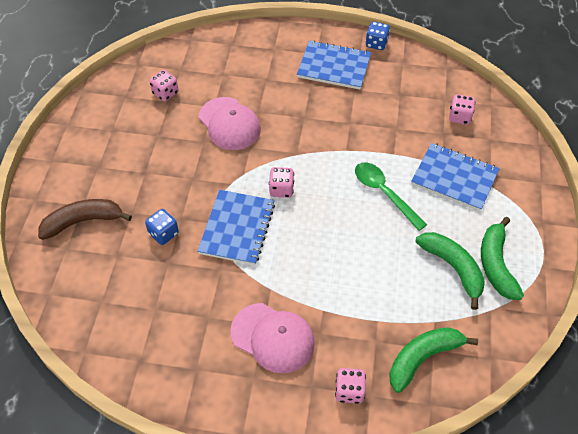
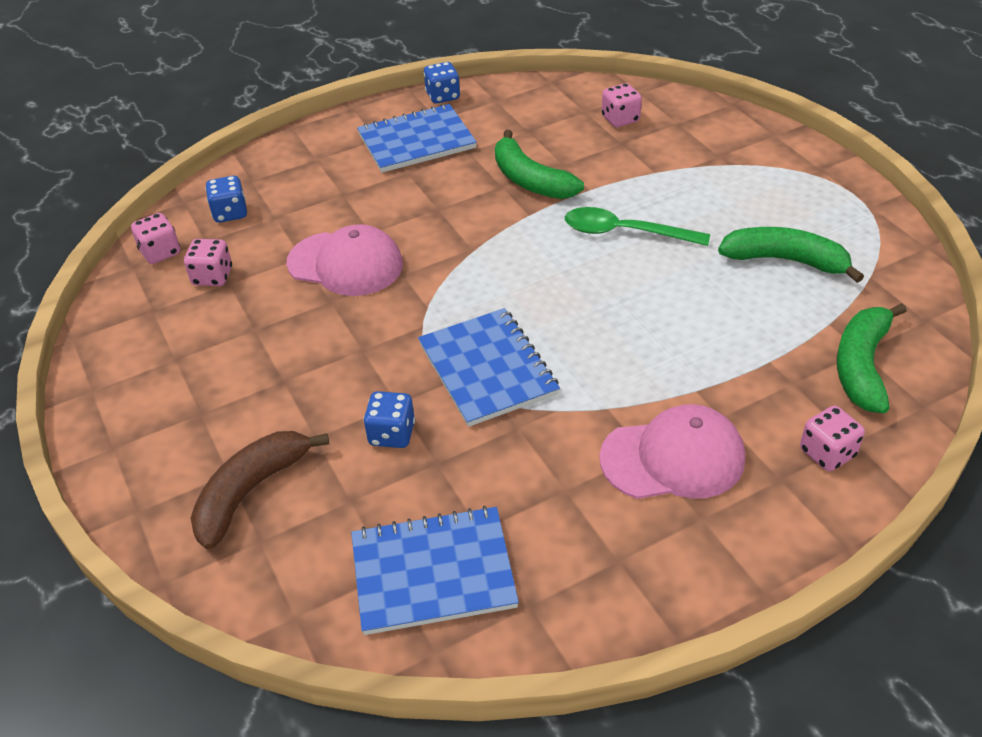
camera: 35 degrees left, 10 degrees down
pink dice [269,167,294,198] -> pink dice moved to [131,213,180,264]
blue notebook [411,143,500,211] -> blue notebook moved to [351,506,519,635]
green banana [481,217,524,300] -> green banana moved to [495,130,584,199]
none -> blue dice [205,176,247,223]

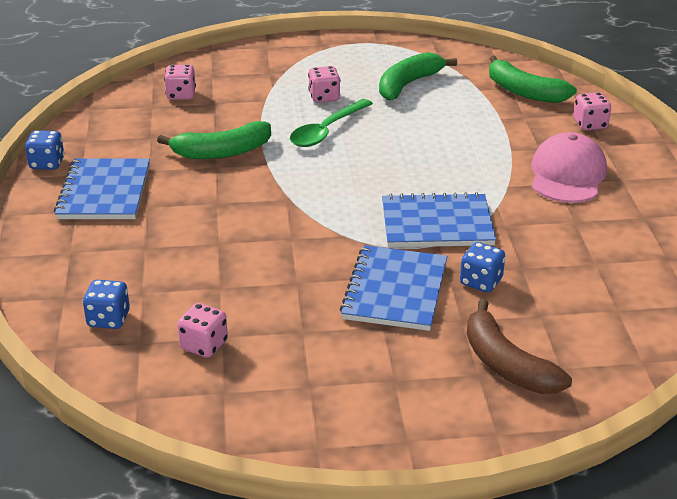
camera: 70 degrees left, 10 degrees down
pink dice [131,213,180,264] -> pink dice moved to [308,66,340,103]
pink cap [286,224,403,296] -> none
blue notebook [351,506,519,635] -> blue notebook moved to [340,245,447,331]

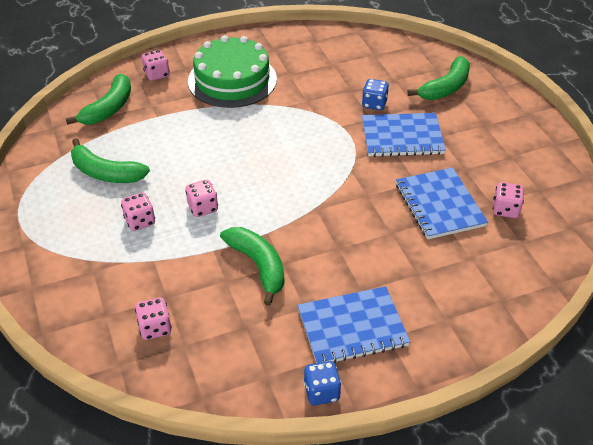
camera: 105 degrees left, 10 degrees up
blue dice [83,280,130,329] -> none
green spoon [290,99,373,147] -> pink dice [185,180,218,217]
blue notebook [382,192,496,247] -> blue notebook moved to [396,167,488,239]
brown banana [467,299,572,394] -> green banana [407,56,470,100]
pink cap [531,132,607,203] -> green cake [188,35,277,108]

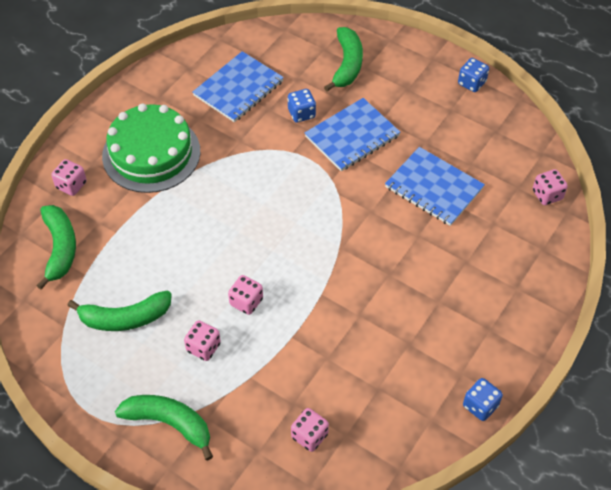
camera: 35 degrees left, 10 degrees up
green banana [220,227,284,306] -> green banana moved to [115,395,213,461]
blue notebook [297,286,410,363] -> blue notebook moved to [193,51,284,122]
pink dice [493,182,524,218] -> pink dice moved to [533,169,568,205]
none -> blue dice [458,58,489,92]

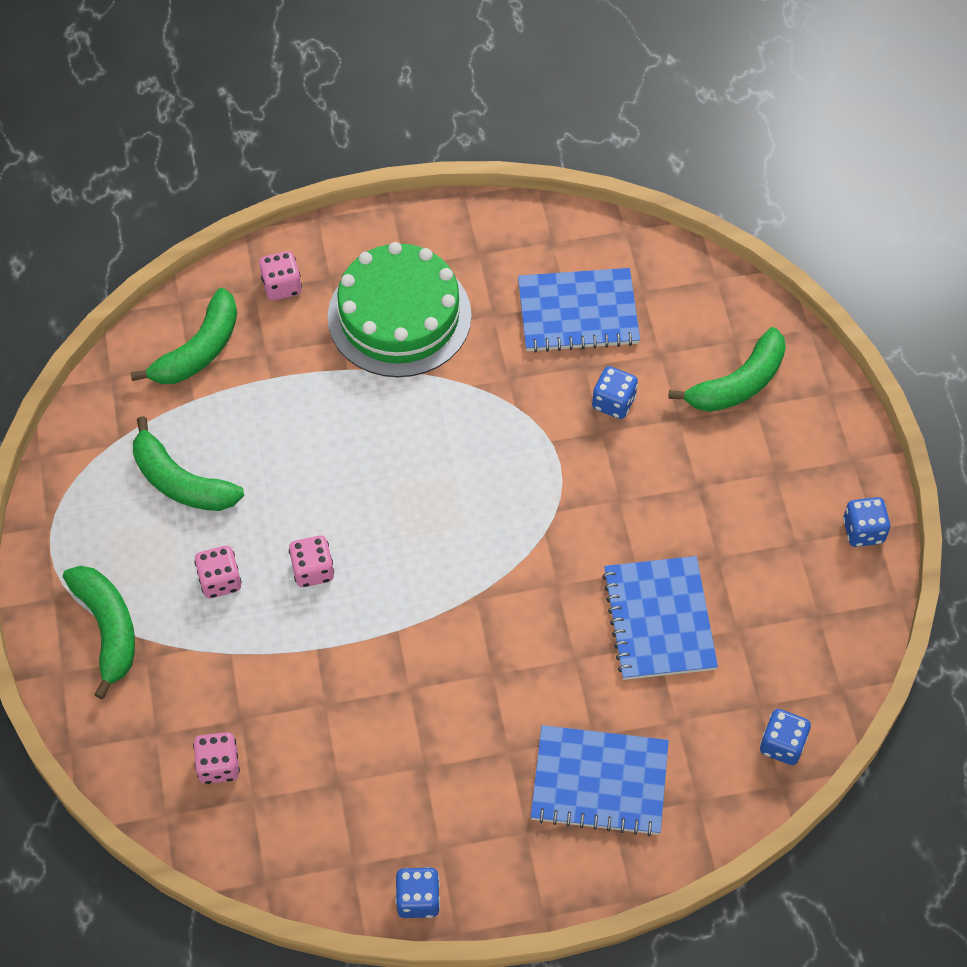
camera: 45 degrees right, 5 degrees up
blue notebook [305,98,401,171] -> blue notebook moved to [531,725,669,836]
pink dice [533,169,568,205] -> blue dice [760,709,811,765]

